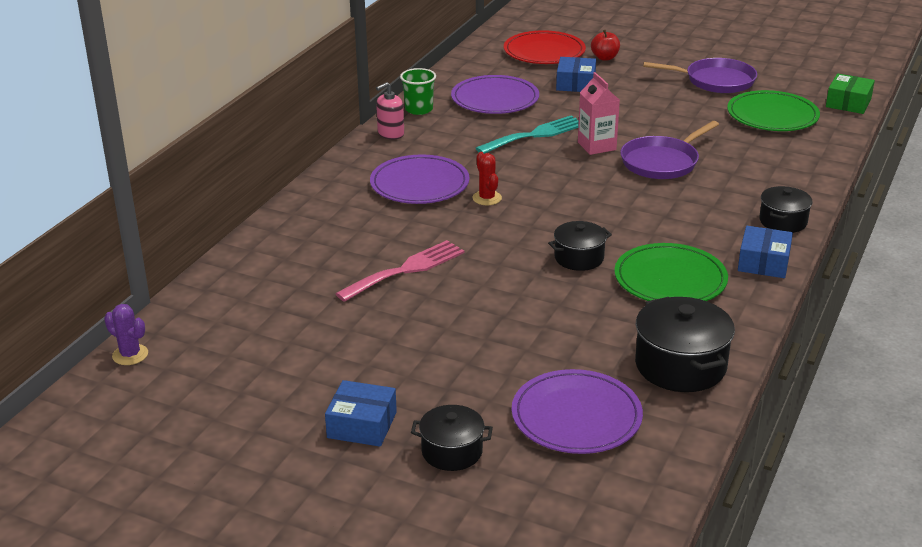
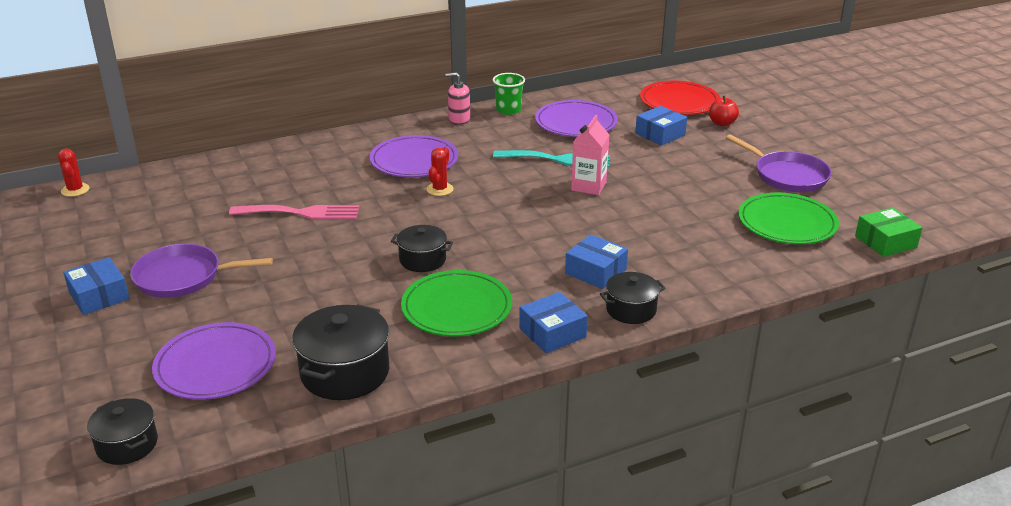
camera: 40 degrees right, 0 degrees up
purple cactus [104,304,148,365] -> red cactus [58,148,90,197]
black pot [411,405,493,471] -> black pot moved to [87,398,158,465]
purple pan [620,121,719,179] -> purple pan moved to [130,244,273,298]
none -> blue box [565,234,628,289]

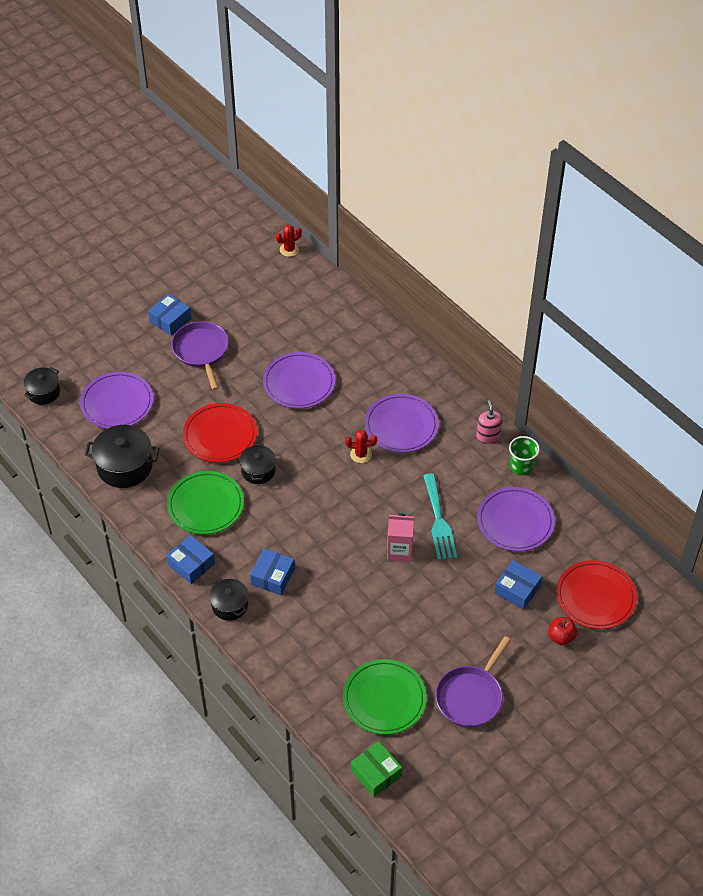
camera: 75 degrees right, 20 degrees up
pink fork [229,205,359,220] -> purple plate [263,352,335,409]
none -> red plate [183,403,257,463]

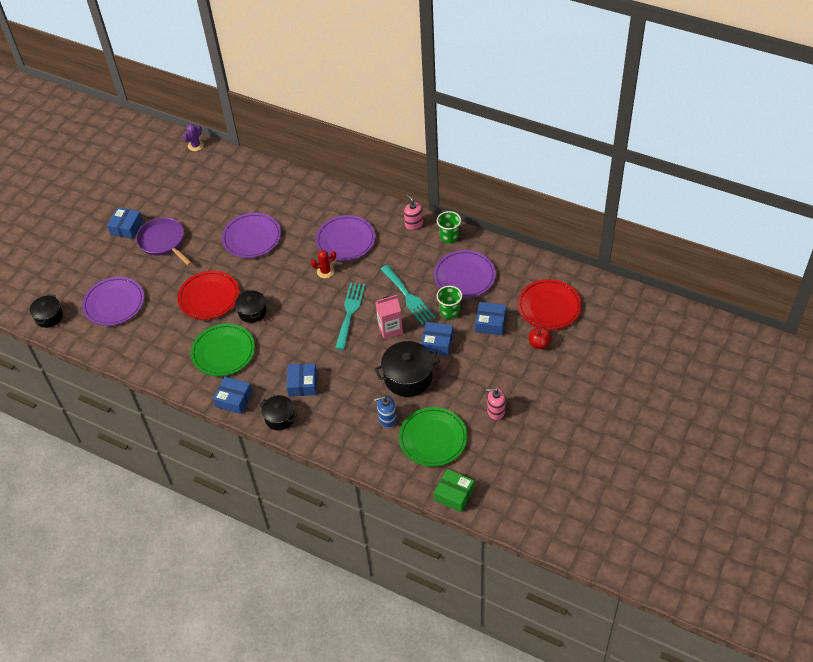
camera: 20 degrees left, 0 degrees up
black pot [85,425,159,488] -> black pot moved to [375,341,440,397]
red cactus [276,224,302,257] -> purple cactus [183,124,204,151]
purple pan [435,636,511,727] -> pink soap dispenser [486,388,506,420]
none -> turquoise fork [335,283,365,350]
none -> blue soap dispenser [375,396,397,428]
none -> blue box [421,322,453,356]
none -> green cup [437,286,462,319]

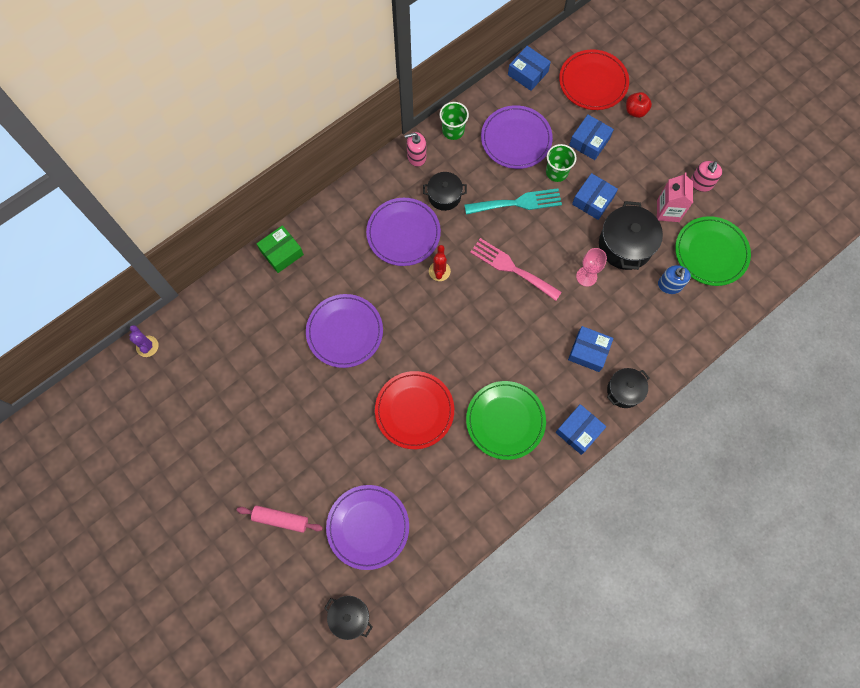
camera: 70 degrees left, 20 degrees up
blue box [107,207,143,239] -> blue box moved to [508,46,551,91]
purple pan [136,217,192,266] -> none
black pot [235,290,267,323] -> black pot moved to [423,172,467,211]
turquoise fork [335,283,365,350] -> pink fork [470,238,562,301]
pink carton [375,295,403,339] -> pink carton moved to [657,172,693,222]
green box [434,469,475,512] -> green box moved to [256,225,304,273]
none -> pink rolling pin [237,505,323,533]
none -> pink goblet [576,248,607,287]

